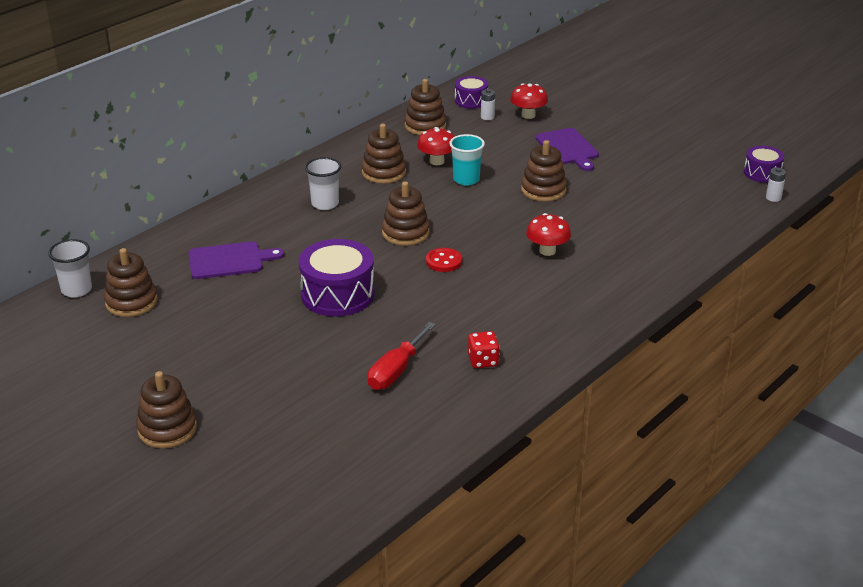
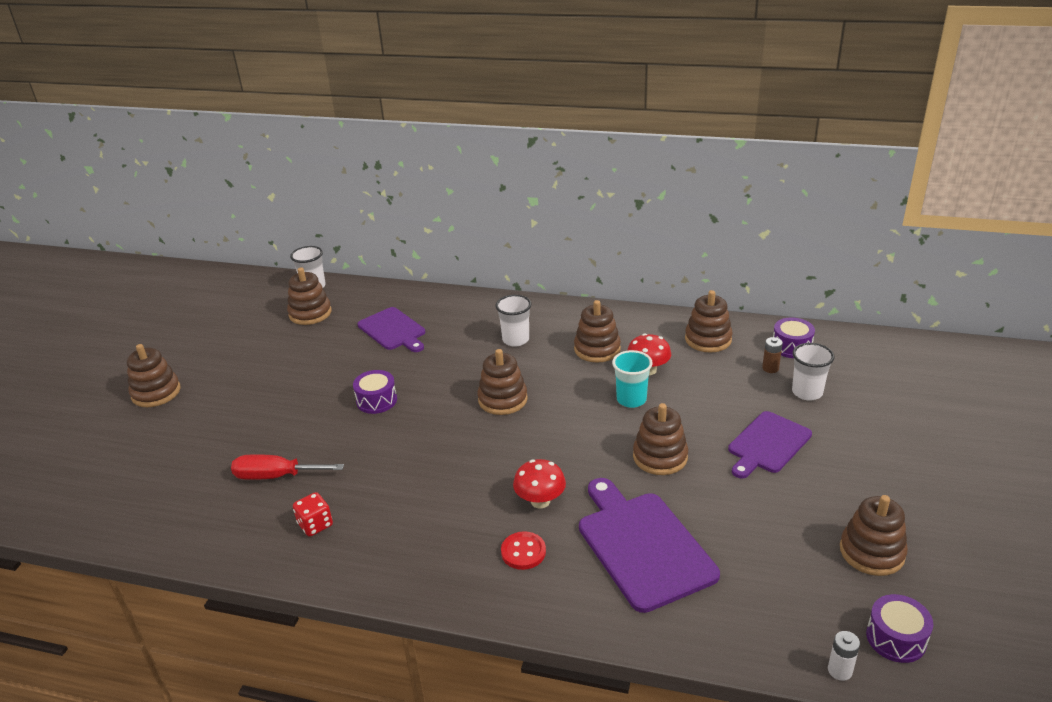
camera: 65 degrees right, 0 degrees up
purple drum [299,239,375,317] -> purple drum [353,370,397,414], size x0.57
red button [426,248,462,272] -> red button moved to [501,531,546,570]
white battery [481,89,495,120] -> brown battery [762,337,783,373]
red mushroom [510,83,548,119] -> white cup [792,343,835,401]
none -> purple cutting board [579,478,720,613]
none -> brown stacking toy [840,495,908,576]

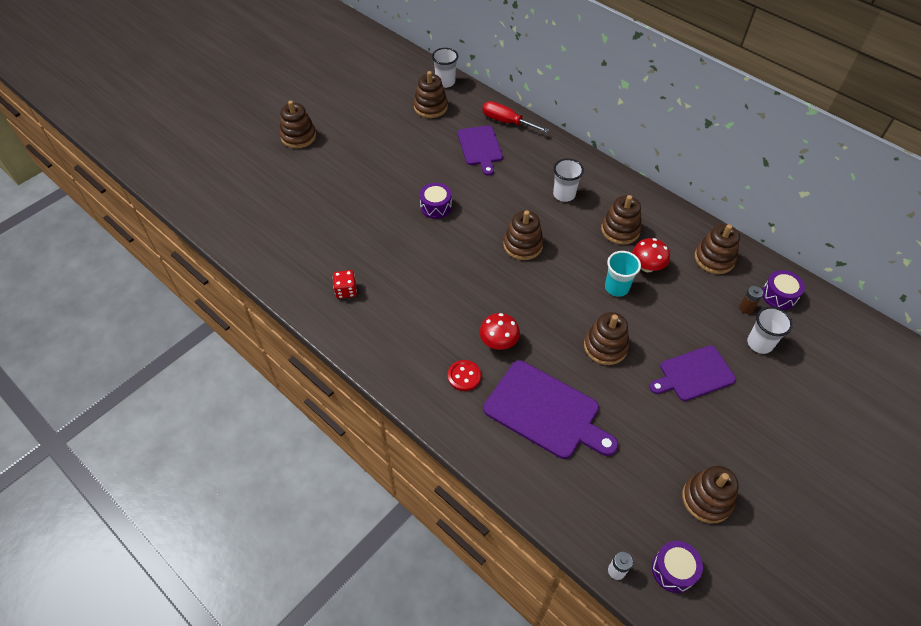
camera: 25 degrees right, 20 degrees up
red screwdriver [231,454,344,480] -> red screwdriver moved to [482,101,549,133]
purple cutting board [579,478,720,613] -> purple cutting board turned 120 degrees clockwise [483,361,618,459]

